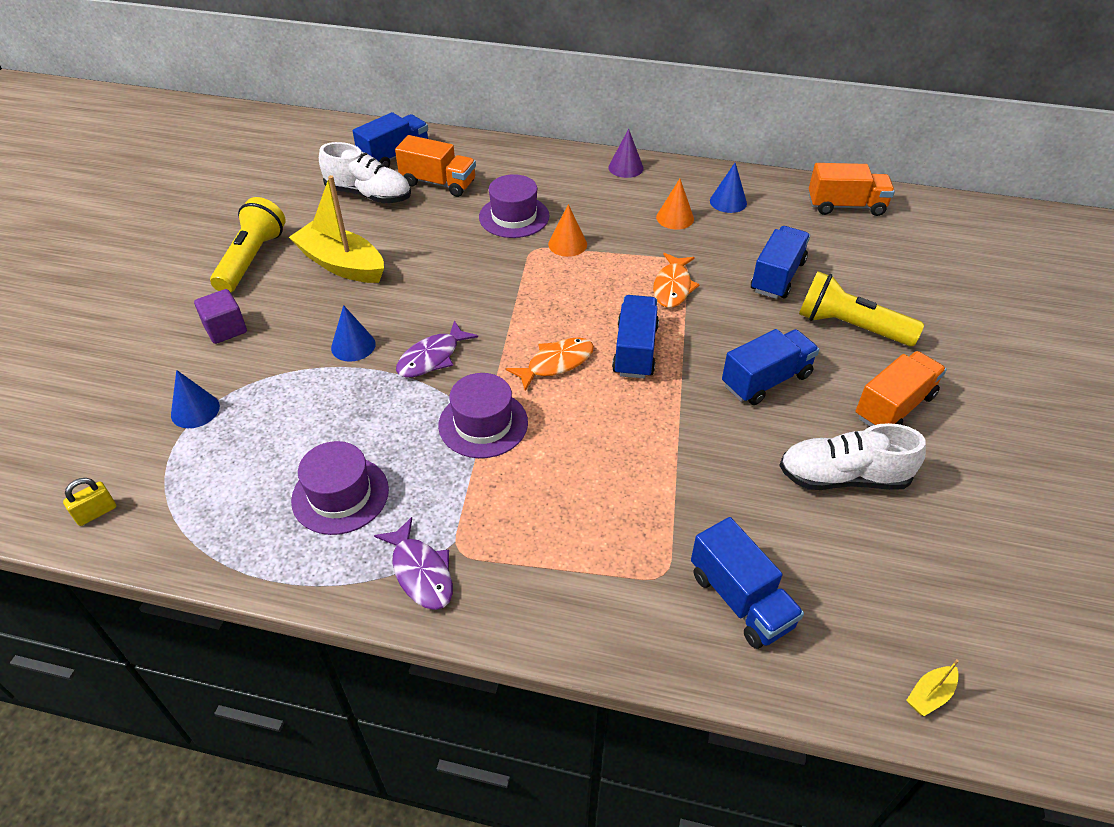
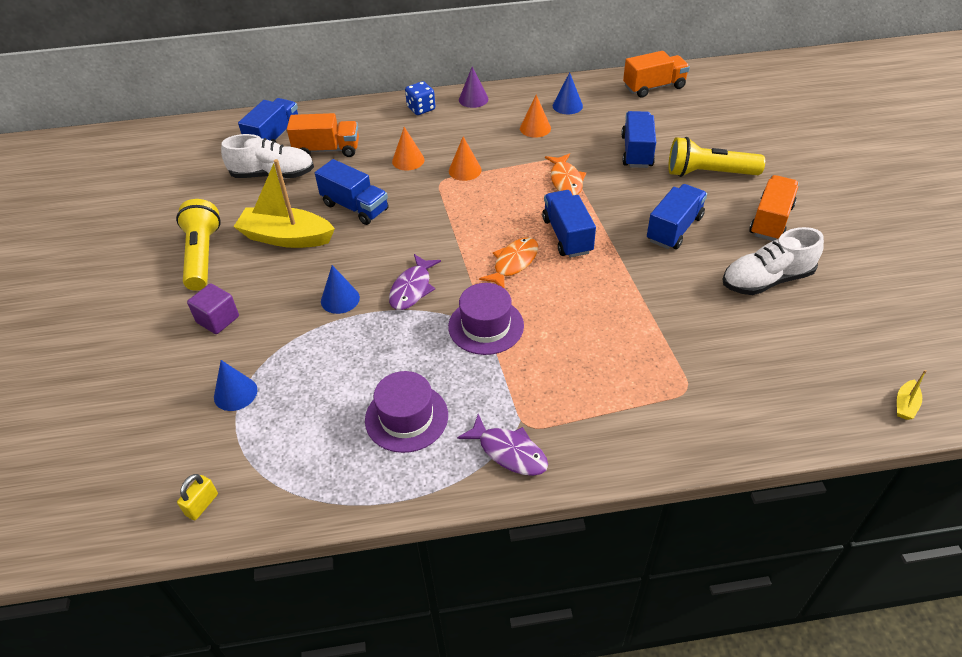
camera: 20 degrees left, 0 degrees up
purple hat [479,174,549,238] -> orange cone [392,127,424,171]
blue truck [691,517,804,649] -> blue truck moved to [315,159,389,225]
none -> blue dice [405,81,435,115]

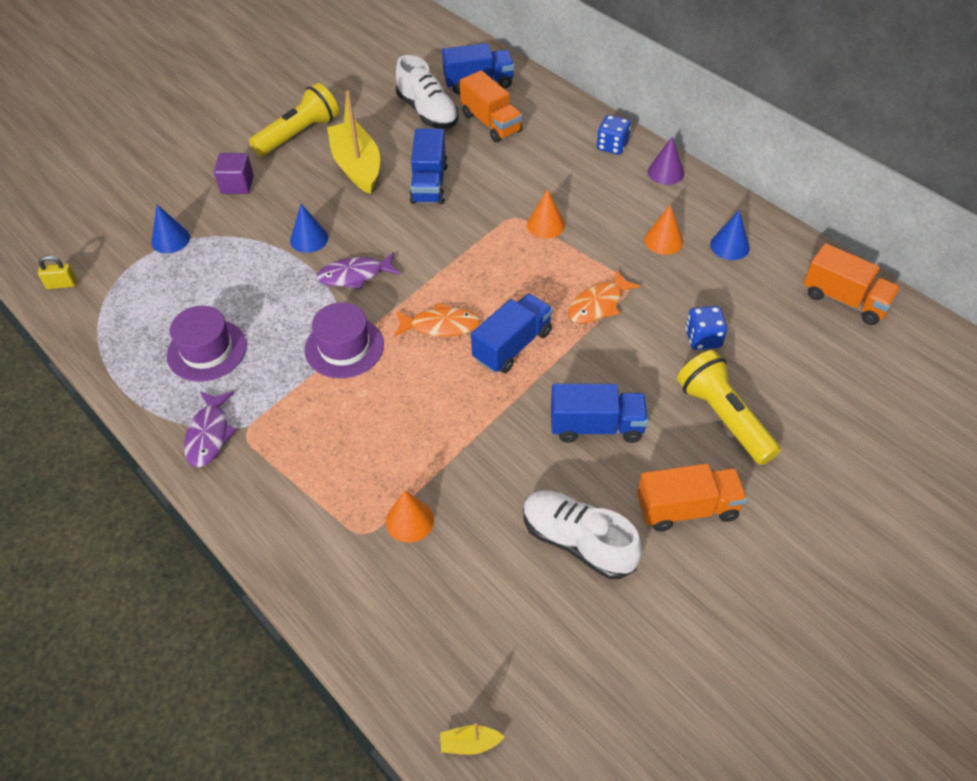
camera: 55 degrees right, 5 degrees up
orange cone [392,127,424,171] -> orange cone moved to [386,490,434,543]
blue truck [621,111,656,168] -> blue dice [686,306,727,350]

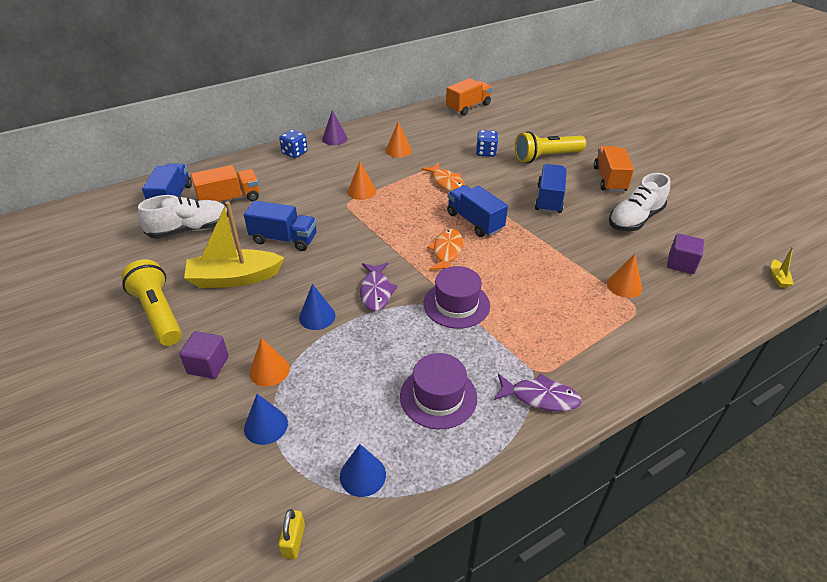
camera: 80 degrees left, 10 degrees down
blue cone [710,210,750,260] -> blue cone moved to [340,444,386,497]
none -> orange cone [249,338,290,387]
none -> purple cube [667,234,704,274]

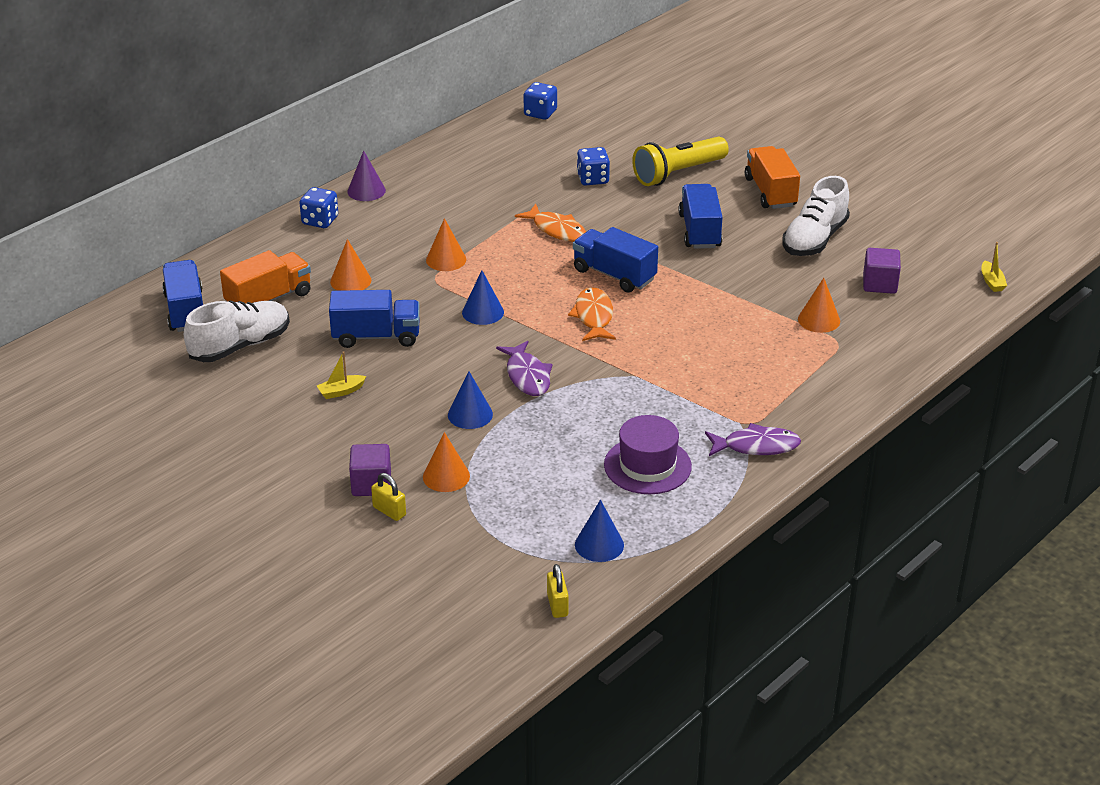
camera: 15 degrees left, 5 degrees down
yellow flashlight [121,259,182,346] -> none
yellow boat [184,201,284,288] -> yellow boat [317,351,366,399], size x0.41
blue cone [244,394,288,445] -> blue cone moved to [462,270,504,325]
orange cone [386,122,412,158] -> orange cone moved to [330,239,371,291]
purple hat [423,266,490,329] -> none
orange truck [446,78,492,116] -> blue dice [524,82,557,120]
none -> yellow padlock [371,473,406,521]

